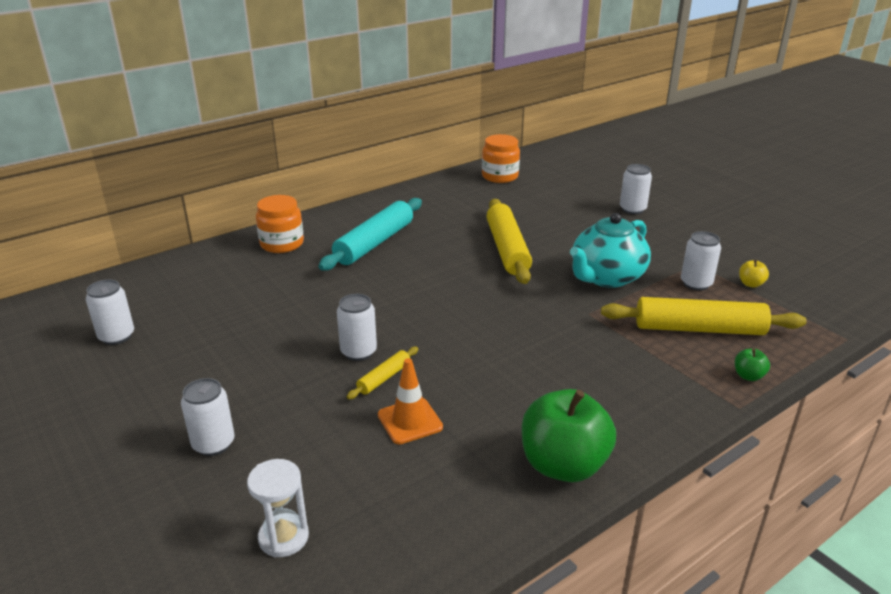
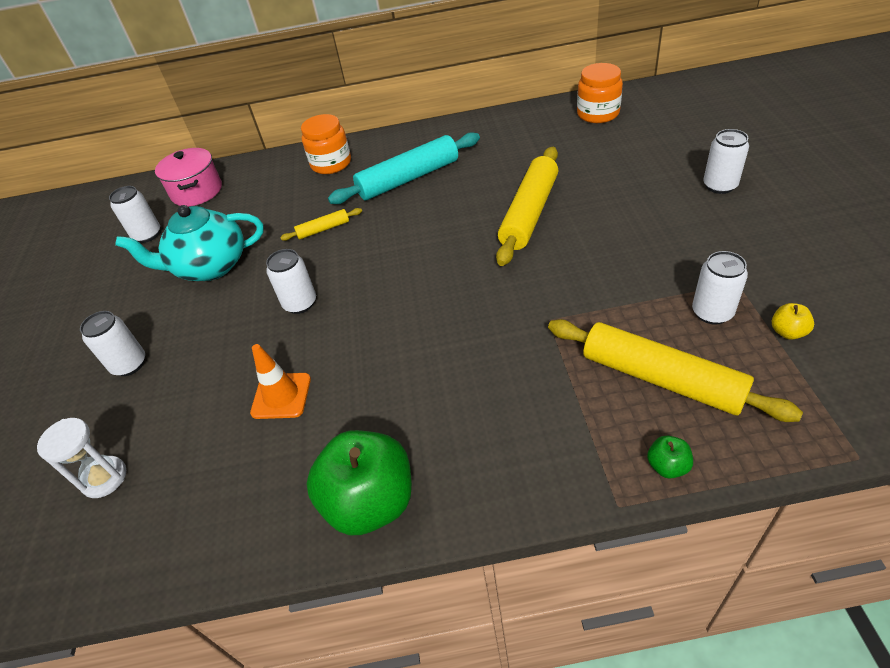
camera: 35 degrees right, 15 degrees up
yellow rolling pin [347,347,418,399] -> yellow rolling pin moved to [280,208,362,241]
turquoise teapot [570,213,651,288] -> turquoise teapot moved to [115,205,264,281]
none -> pink pot [155,148,222,206]

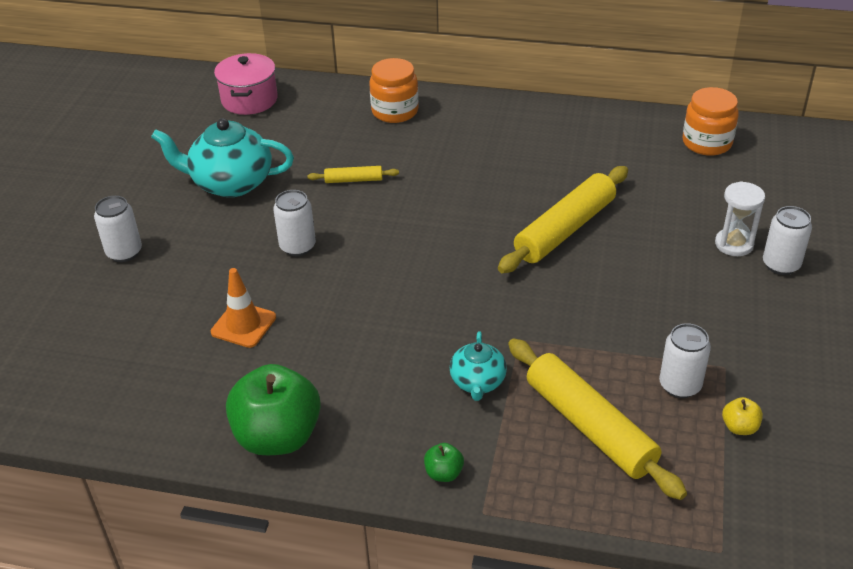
camera: 15 degrees right, 5 degrees down
white hourglass [37,418,126,498] -> white hourglass moved to [715,181,765,256]
white can [109,186,160,243] -> none
turquoise rolling pin [328,132,480,204] -> none
green apple [647,436,693,479] -> green apple moved to [424,443,464,482]
none -> turquoise teapot [450,331,507,401]

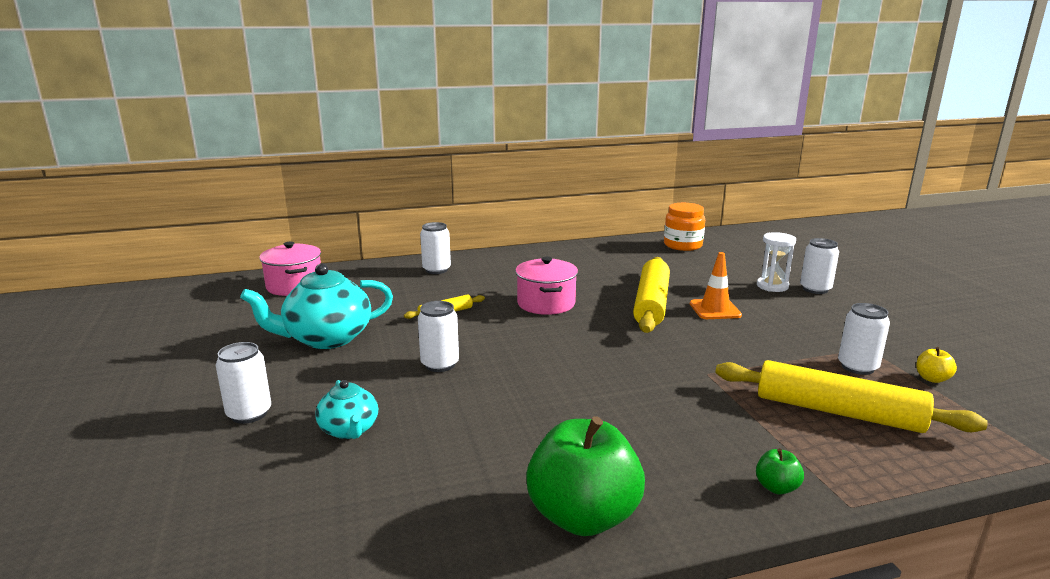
camera: 30 degrees left, 20 degrees down
orange traffic cone [211,268,276,348] -> orange traffic cone moved to [690,252,742,319]
orange jar [369,58,419,123] -> white can [420,222,451,274]
turquoise teapot [450,331,507,401] -> turquoise teapot moved to [315,380,378,439]
none -> pink pot [515,257,578,315]

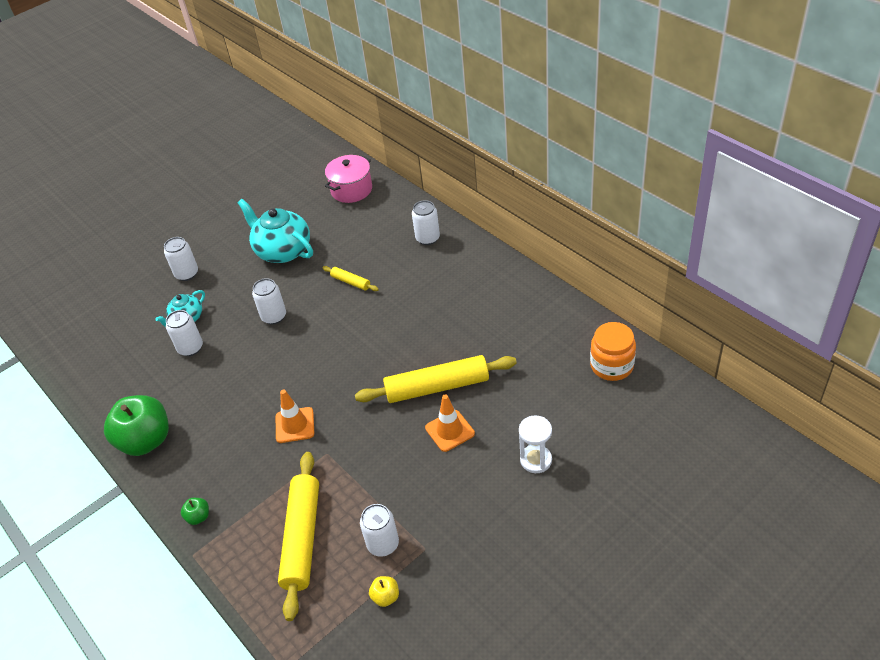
camera: 70 degrees right, 25 degrees up
pink pot [515,257,578,315] -> none
white can [800,238,839,294] -> white can moved to [166,310,203,356]
none -> orange traffic cone [276,390,314,443]

